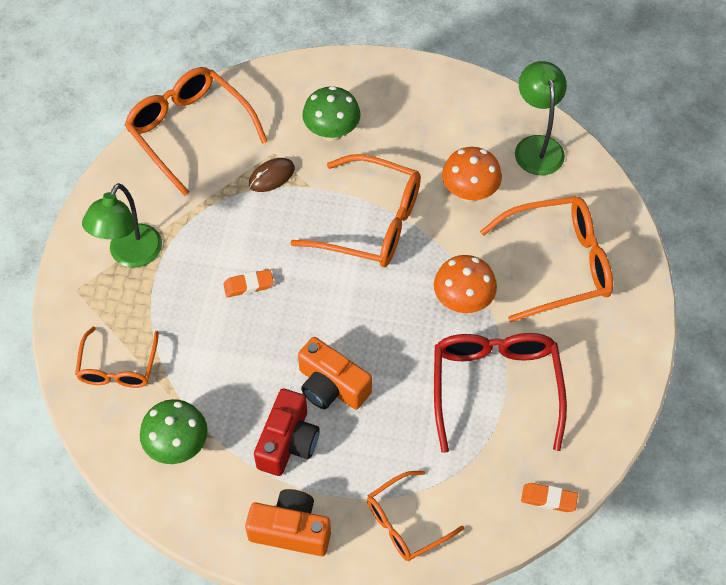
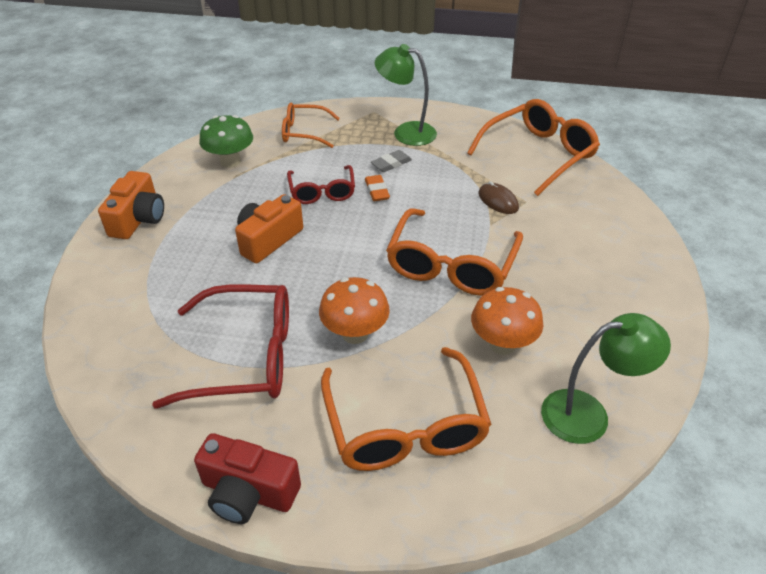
camera: 90 degrees right, 15 degrees down
red camera [254,389,320,476] -> red camera moved to [194,433,301,524]
green mushroom [302,86,361,141] -> none
orange glasses [367,471,464,561] -> none
orange eraser [521,483,578,512] -> none
none -> red glasses [287,165,355,204]
none -> grey eraser [371,150,412,172]

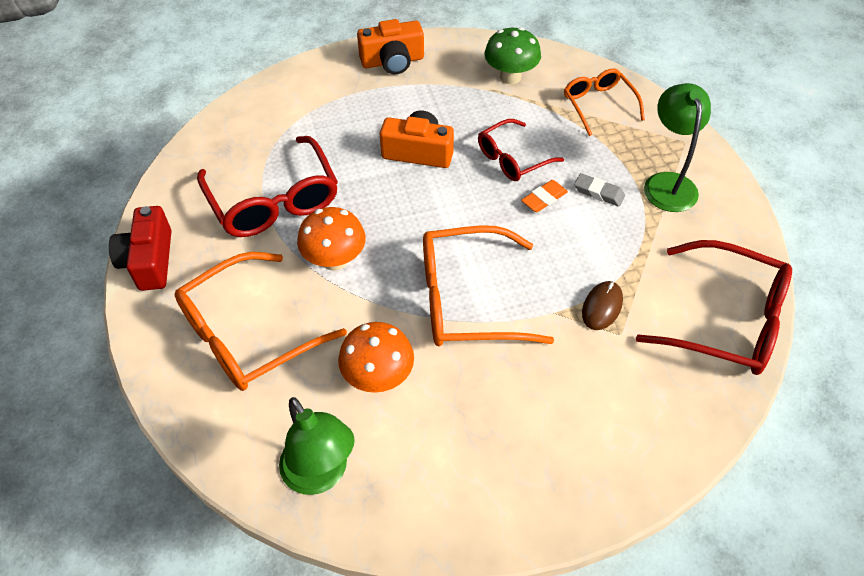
camera: 65 degrees right, 10 degrees up
orange glasses [467,99,600,196] -> red glasses [636,240,792,375]

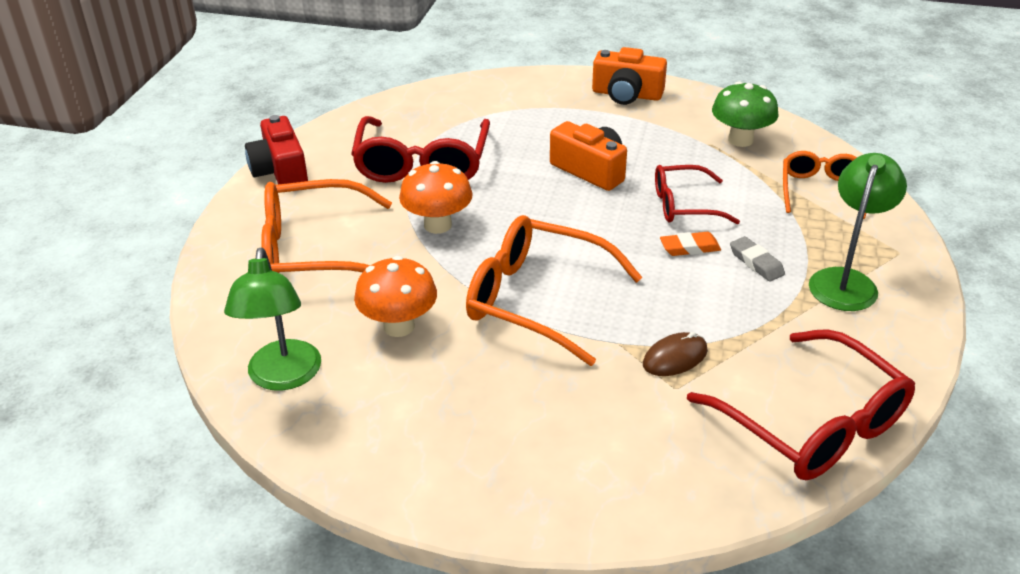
camera: 30 degrees right, 15 degrees down
red camera [109,206,171,291] -> red camera turned 45 degrees counterclockwise [245,115,308,184]

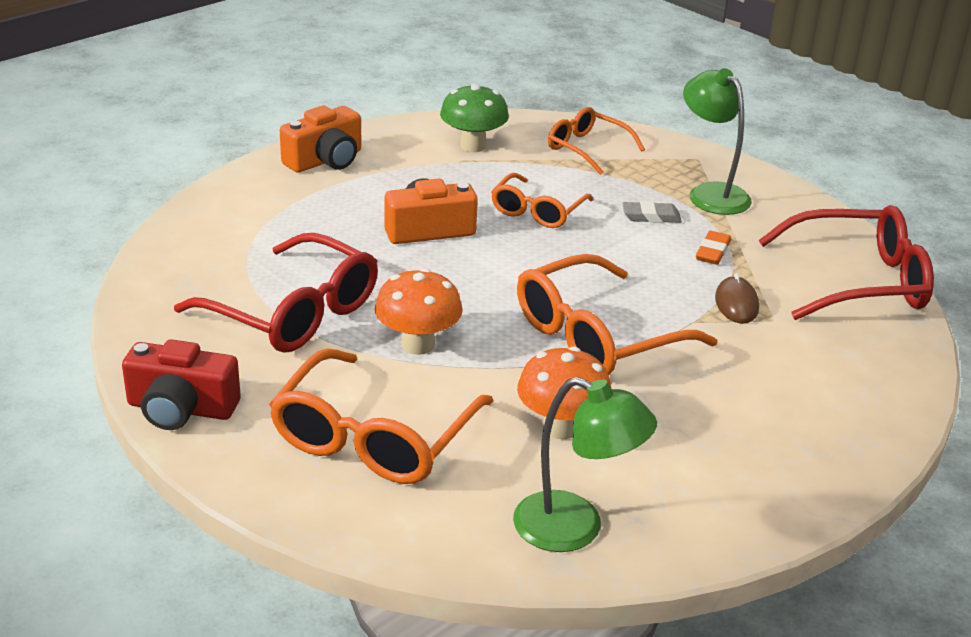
camera: 60 degrees left, 5 degrees down
red glasses [655,165,740,224] -> orange glasses [491,173,594,228]
orange eraser [660,232,721,256] -> orange eraser moved to [696,231,731,265]

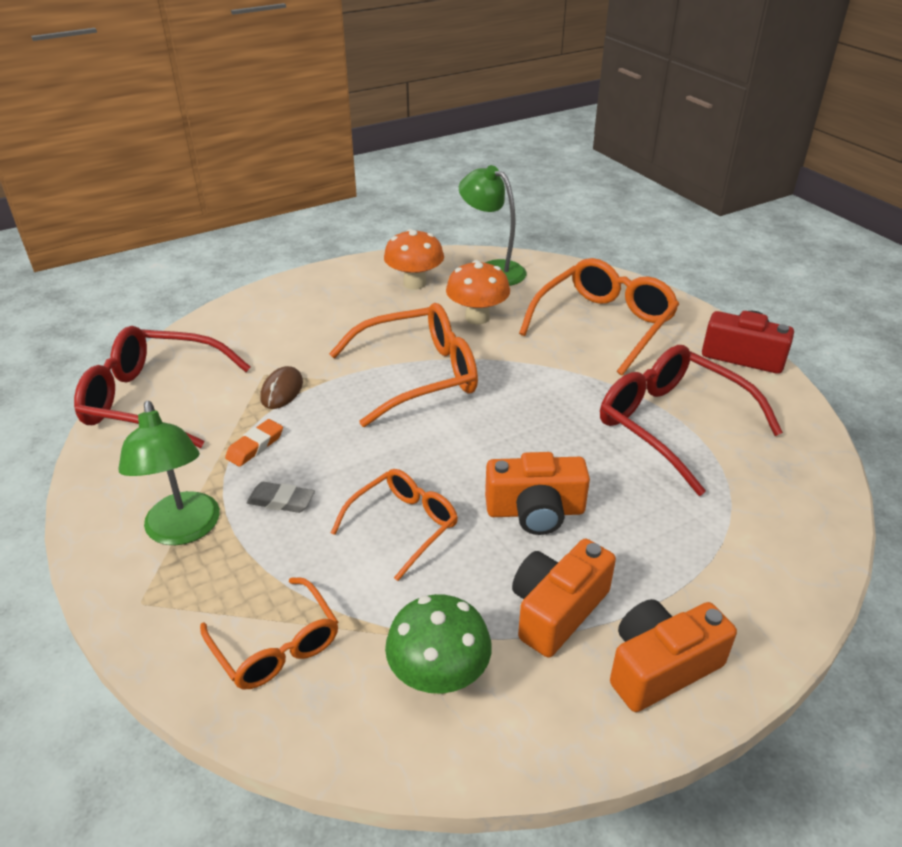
camera: 165 degrees left, 5 degrees up
orange mushroom [375,268,463,355] -> orange mushroom moved to [384,229,444,289]
none -> orange camera [512,539,616,658]

